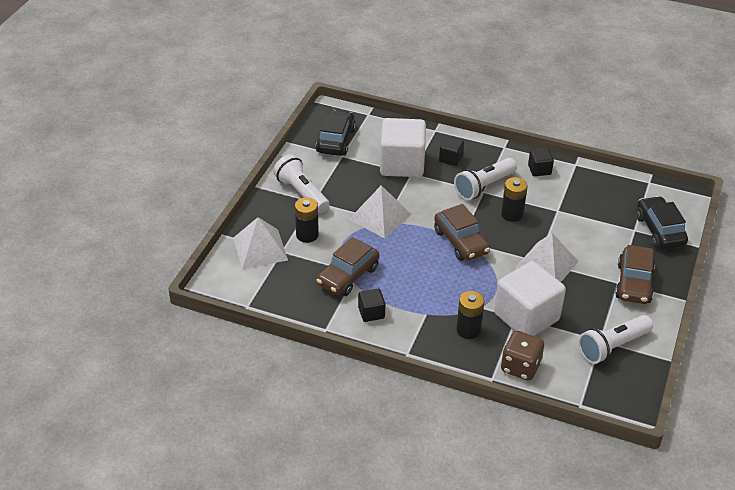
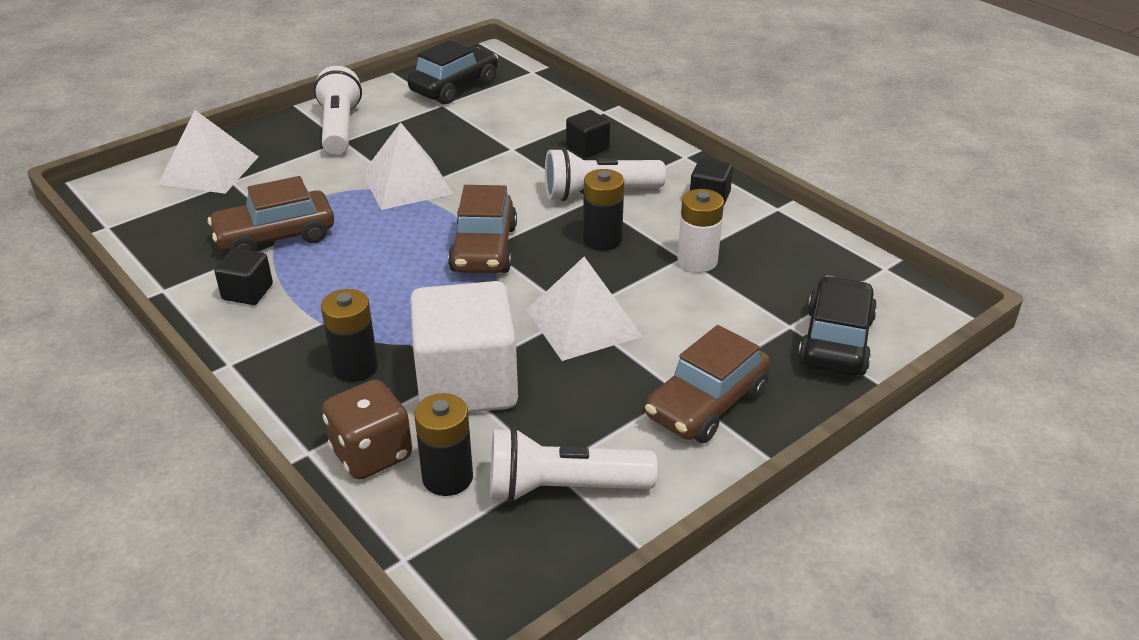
camera: 30 degrees right, 5 degrees down
black battery [295,197,319,243] -> black battery moved to [414,393,473,496]
white cube [380,118,426,177] -> none
none -> white battery [678,189,724,272]

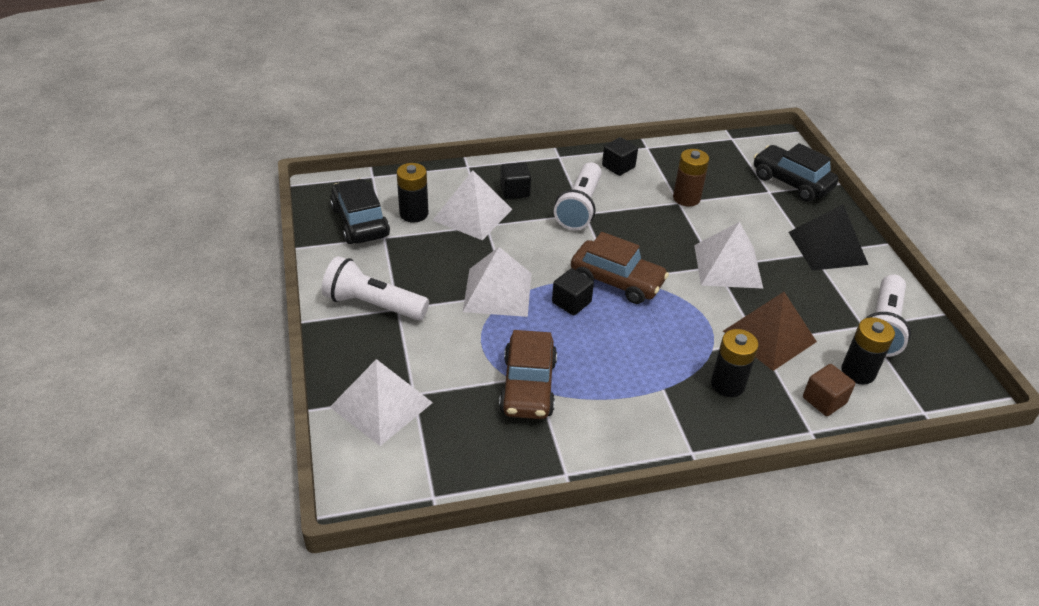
camera: 65 degrees left, 5 degrees up
black cube [214,248,273,305] -> black cube moved to [552,268,594,315]
brown dice [322,379,412,480] -> brown cube [803,364,855,416]
white cube [410,281,518,413] -> brown pyramid [723,292,817,371]
black battery [583,169,624,251] -> black battery moved to [397,163,428,223]
brown car [645,325,771,443] -> black pyramid [789,204,868,271]
white battery [678,189,724,272] -> brown battery [673,149,709,207]
none -> white pyramid [433,170,512,240]

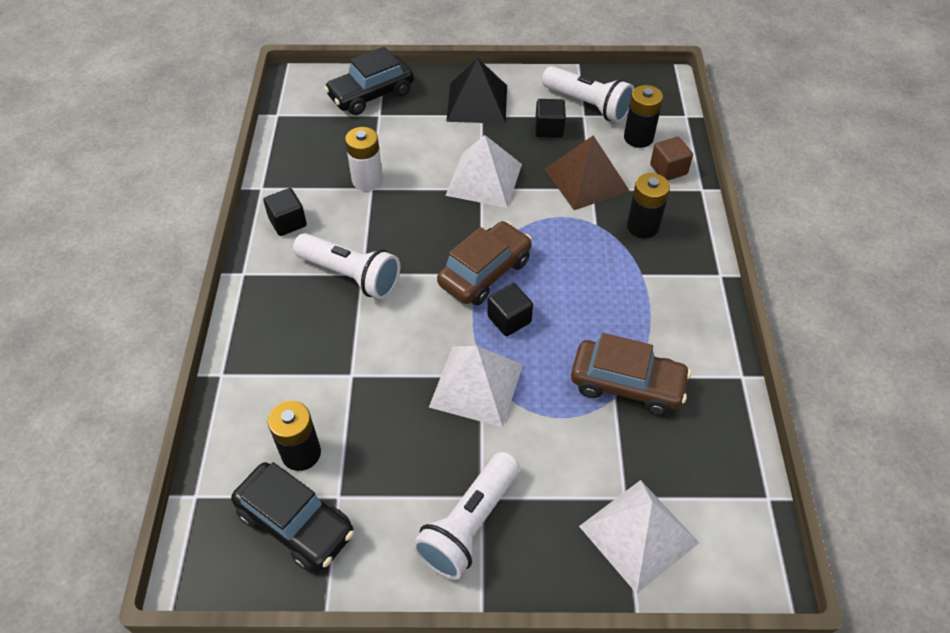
camera: 75 degrees left, 10 degrees up
black car [330,178,390,244] -> black car turned 135 degrees counterclockwise [231,462,354,572]
white pyramid [433,170,512,240] -> none
black cube [500,162,531,199] -> black cube moved to [535,99,566,138]
brown battery [673,149,709,207] -> white battery [345,127,383,191]

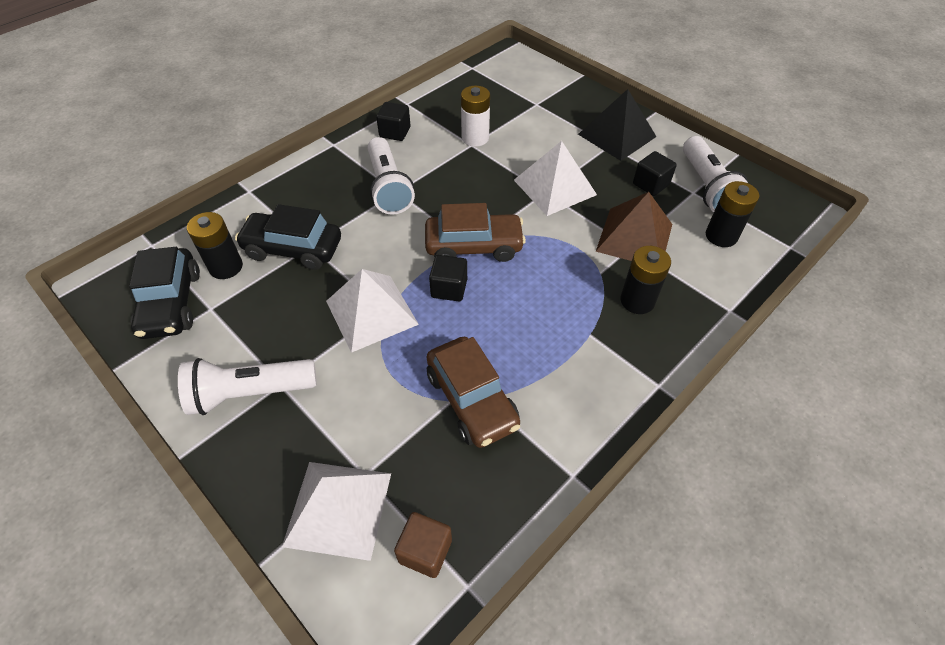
camera: 45 degrees right, 0 degrees up
black car [324,47,414,115] -> black car moved to [235,204,341,270]
brown cube [650,137,693,181] -> brown cube moved to [394,512,452,578]

